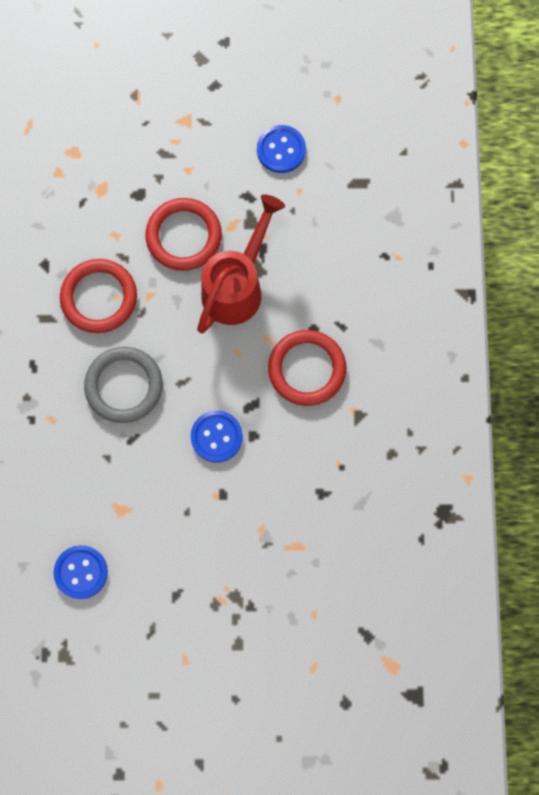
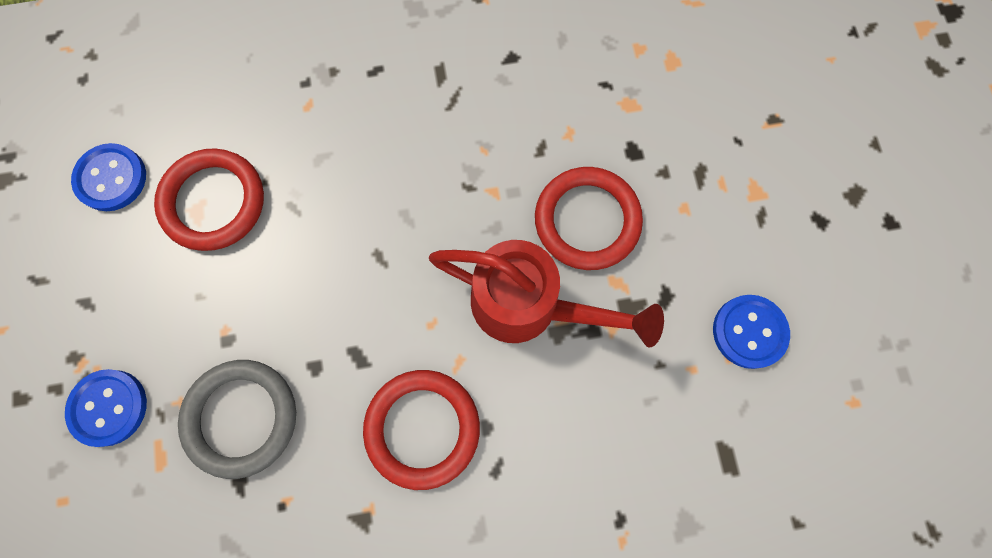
camera: 80 degrees right, 0 degrees up
red ring [60,259,137,333] -> red ring moved to [154,148,264,251]
grey ring [84,347,163,423] -> grey ring moved to [178,360,296,479]
blue button [191,410,243,463] -> blue button moved to [65,369,147,447]

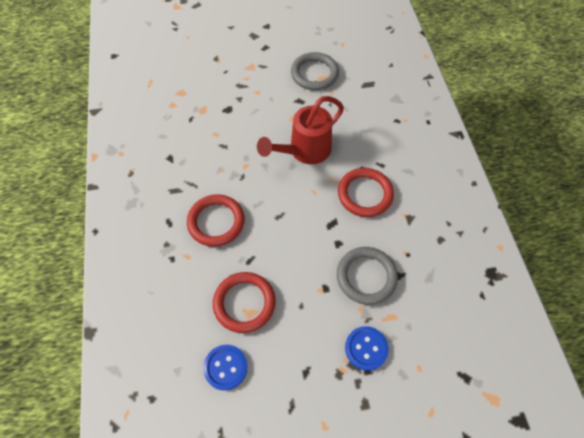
camera: 90 degrees left, 15 degrees down
red watering can [429,240,664,348] -> red watering can turned 150 degrees counterclockwise [257,96,344,164]
red ring [535,167,643,270] -> red ring moved to [187,194,245,247]
blue button [713,295,790,369] -> grey ring [291,52,339,90]

